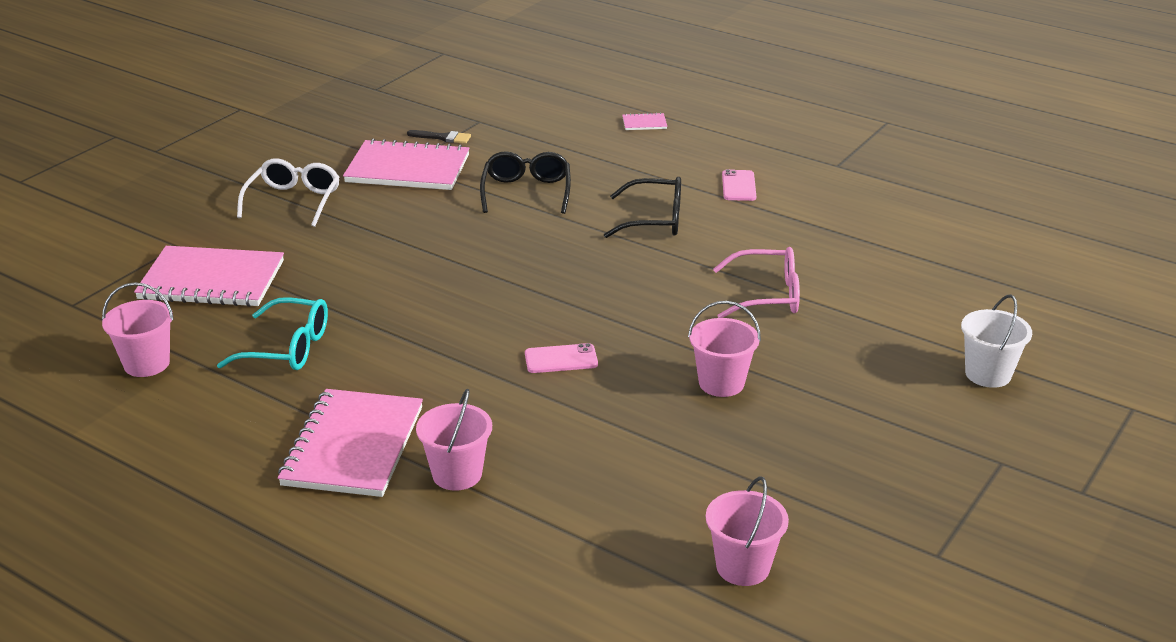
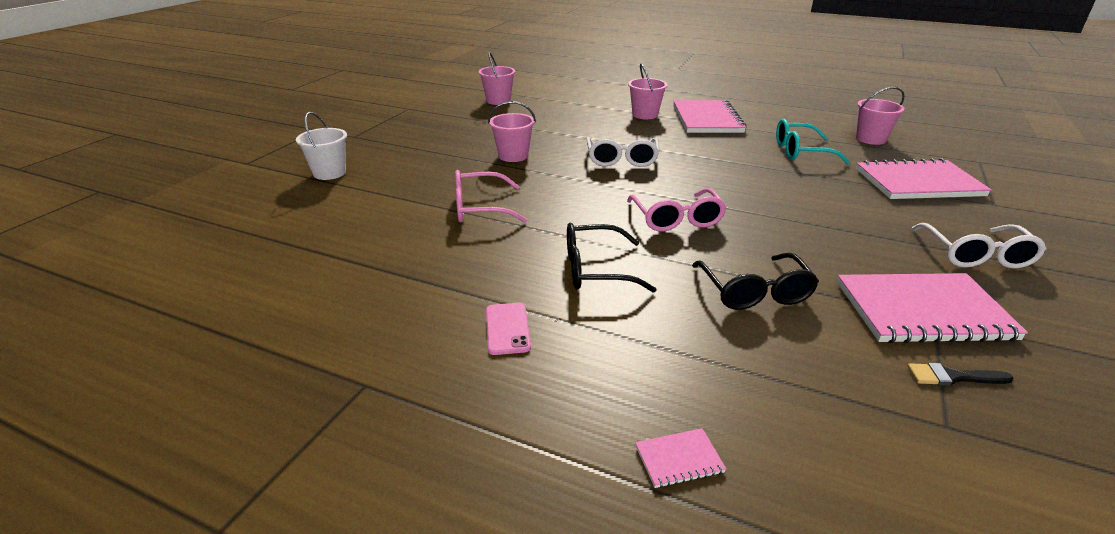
camera: 170 degrees right, 0 degrees up
pink phone [525,343,598,373] -> white glasses [586,137,659,167]
none -> pink glasses [627,188,727,232]

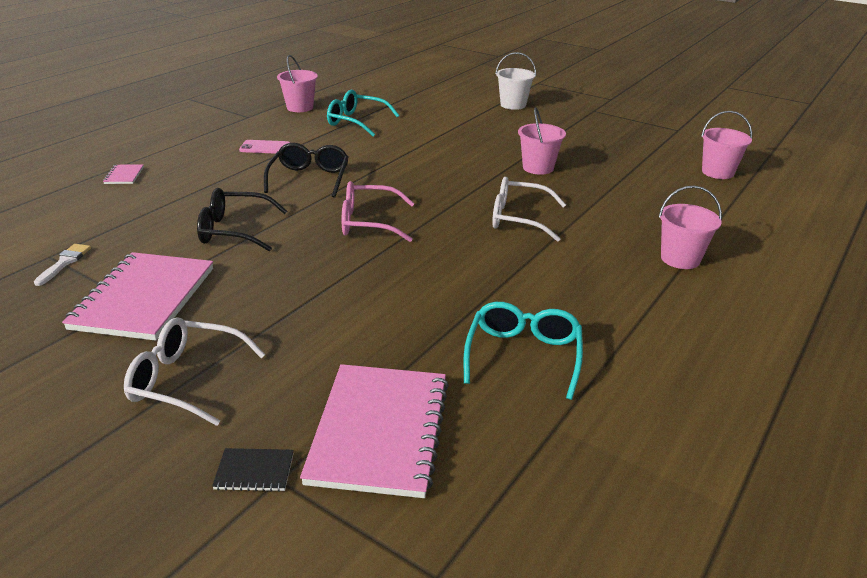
camera: 100 degrees right, 0 degrees up
pink glasses [455,170,528,223] -> none
pink notebook [673,100,747,133] -> none
pink bucket [856,87,905,145] -> pink bucket moved to [277,55,318,112]
black brush [907,363,1013,386] -> none
none -> white brush [34,244,91,286]
none -> black notebook [212,448,294,492]
none -> turquoise glasses [327,90,399,136]

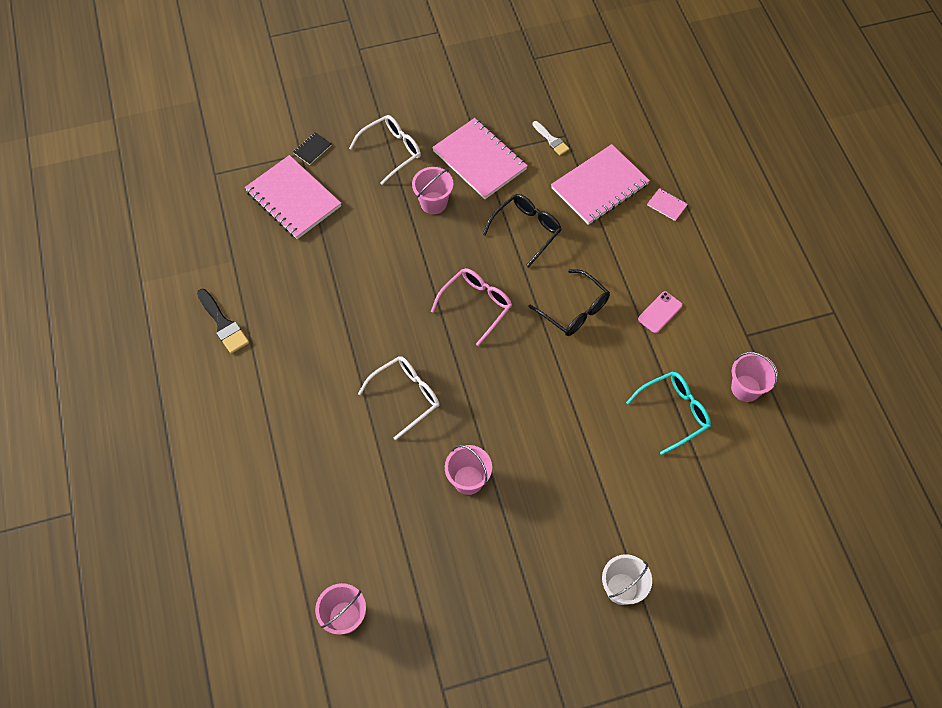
camera: 130 degrees right, 30 degrees up
turquoise glasses [464,302,583,400] -> none
pink bucket [659,186,722,269] -> pink bucket moved to [412,167,453,214]
none -> black brush [197,289,249,354]
none -> pink notebook [551,144,650,225]

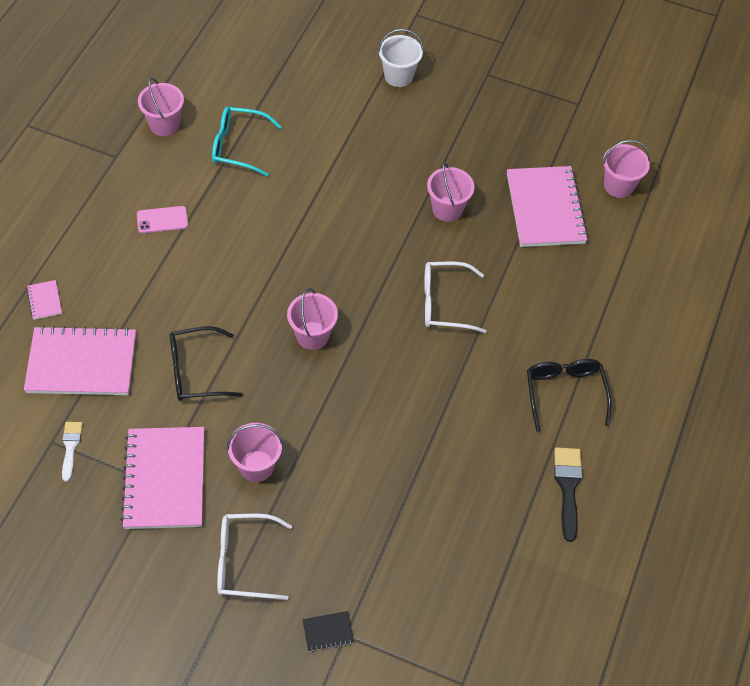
camera: 145 degrees left, 5 degrees down
pink notebook [245,155,341,239] -> pink notebook moved to [507,166,588,247]
pink glasses [431,268,512,346] -> pink bucket [287,288,338,350]
black glasses [529,269,610,336] -> black glasses moved to [527,359,612,432]

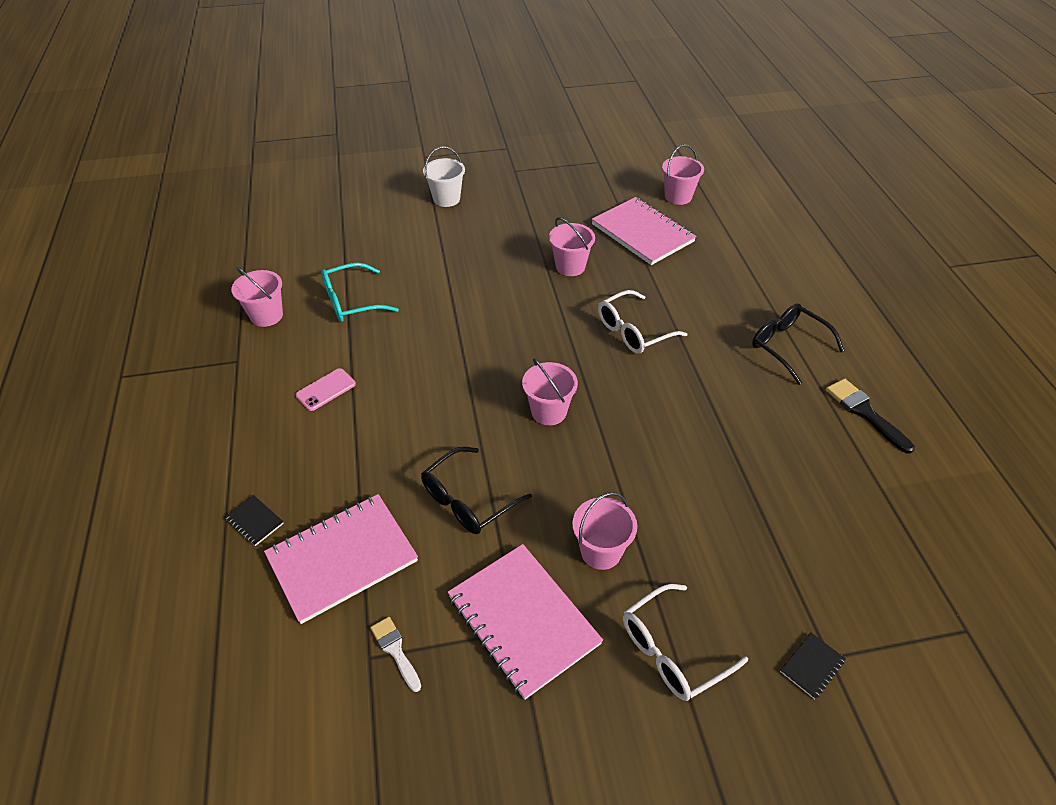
camera: 30 degrees left, 10 degrees down
pink notebook [27,280,62,320] -> black notebook [225,495,284,546]

